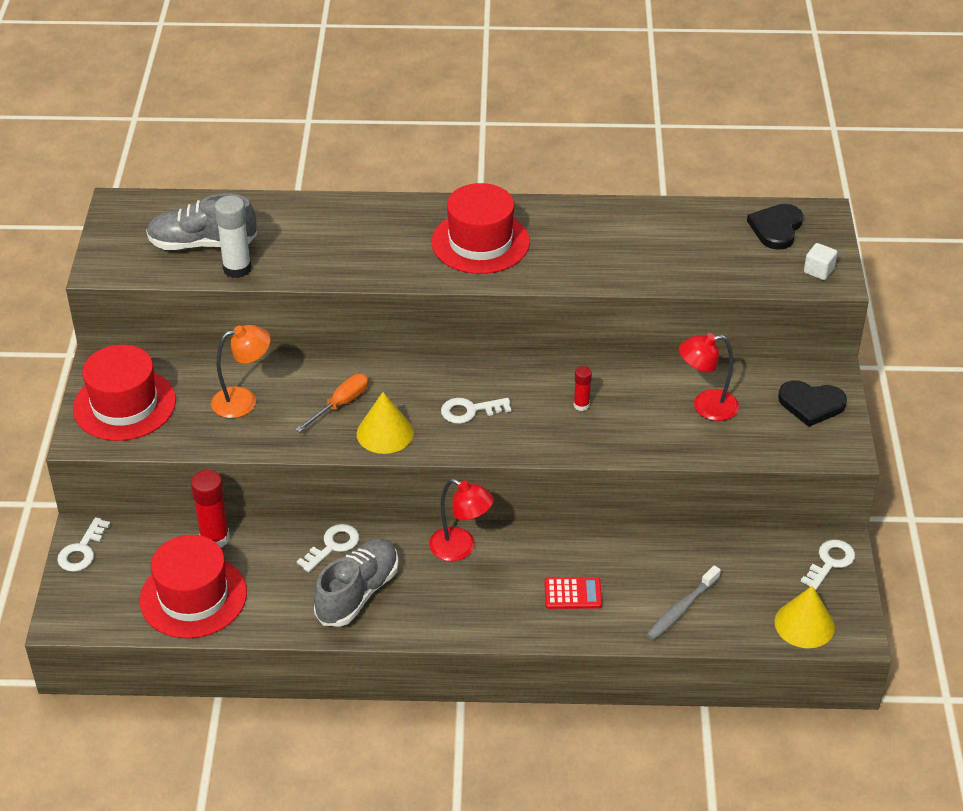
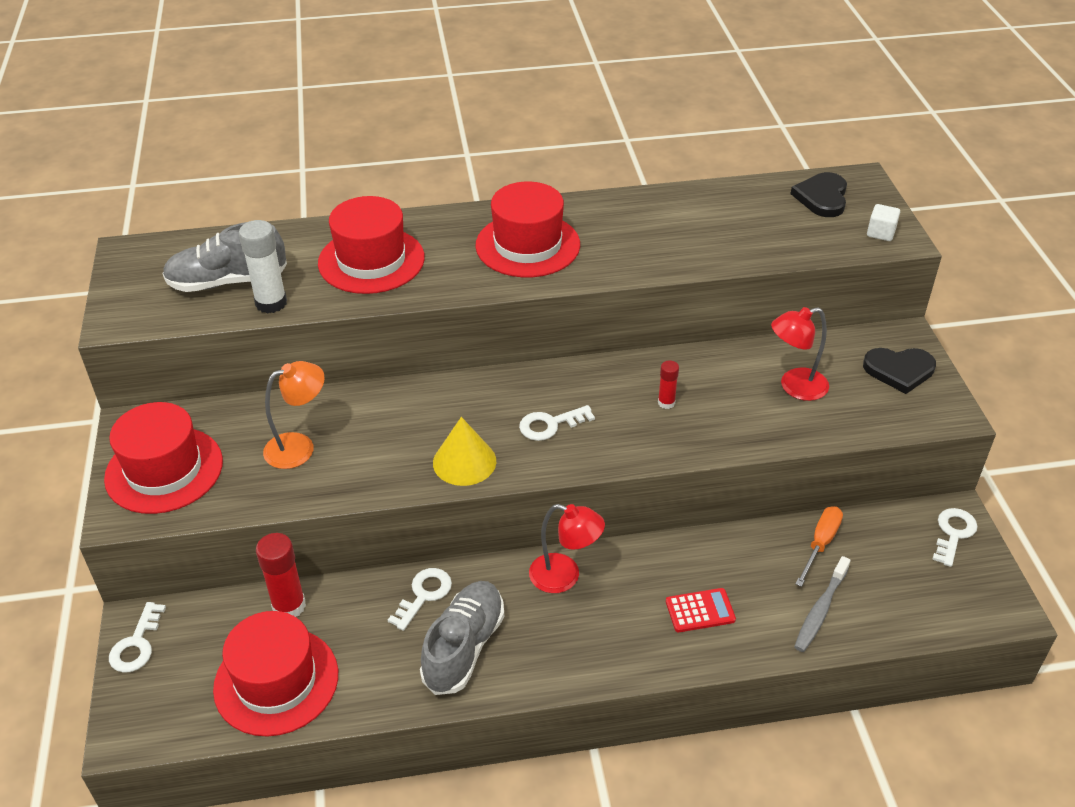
camera: 10 degrees left, 0 degrees up
orange screwdriver [295,374,369,433] -> orange screwdriver moved to [795,506,843,587]
yellow cone [775,586,835,648] -> none
none -> red hat [318,196,425,294]

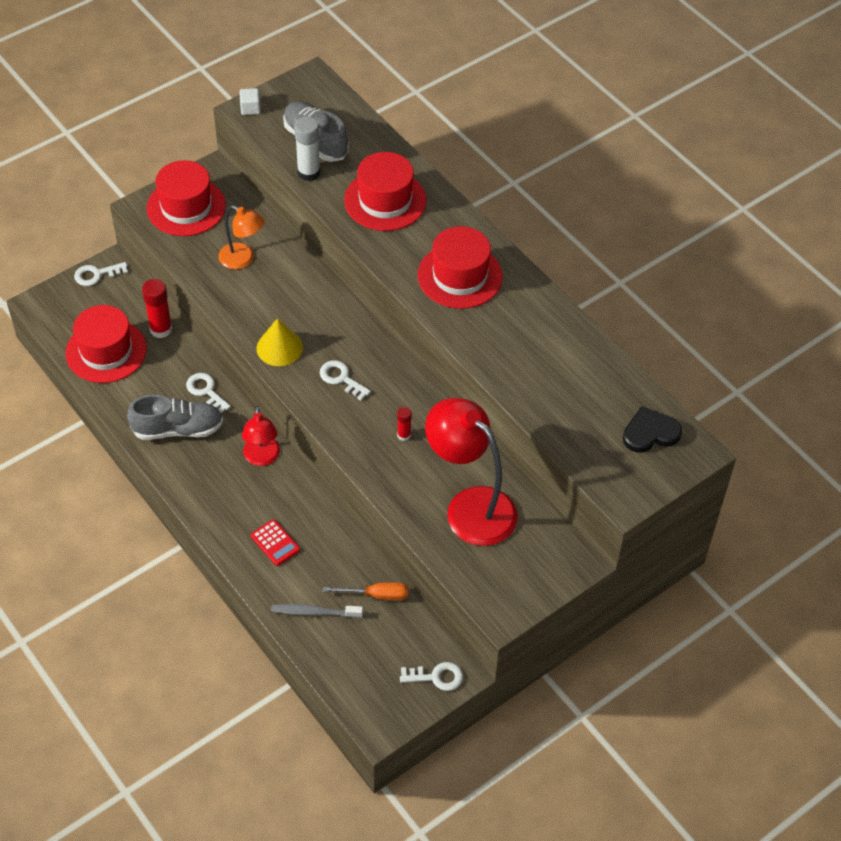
camera: 60 degrees right, 10 degrees up
white key [388,568,452,631] -> white key turned 135 degrees counterclockwise [186,373,231,413]
red lamp [771,307,829,401] -> red lamp [425,398,518,546], size x1.78
black heart [863,348,936,394] -> none
white cube [867,204,900,241] -> white cube moved to [239,88,261,115]

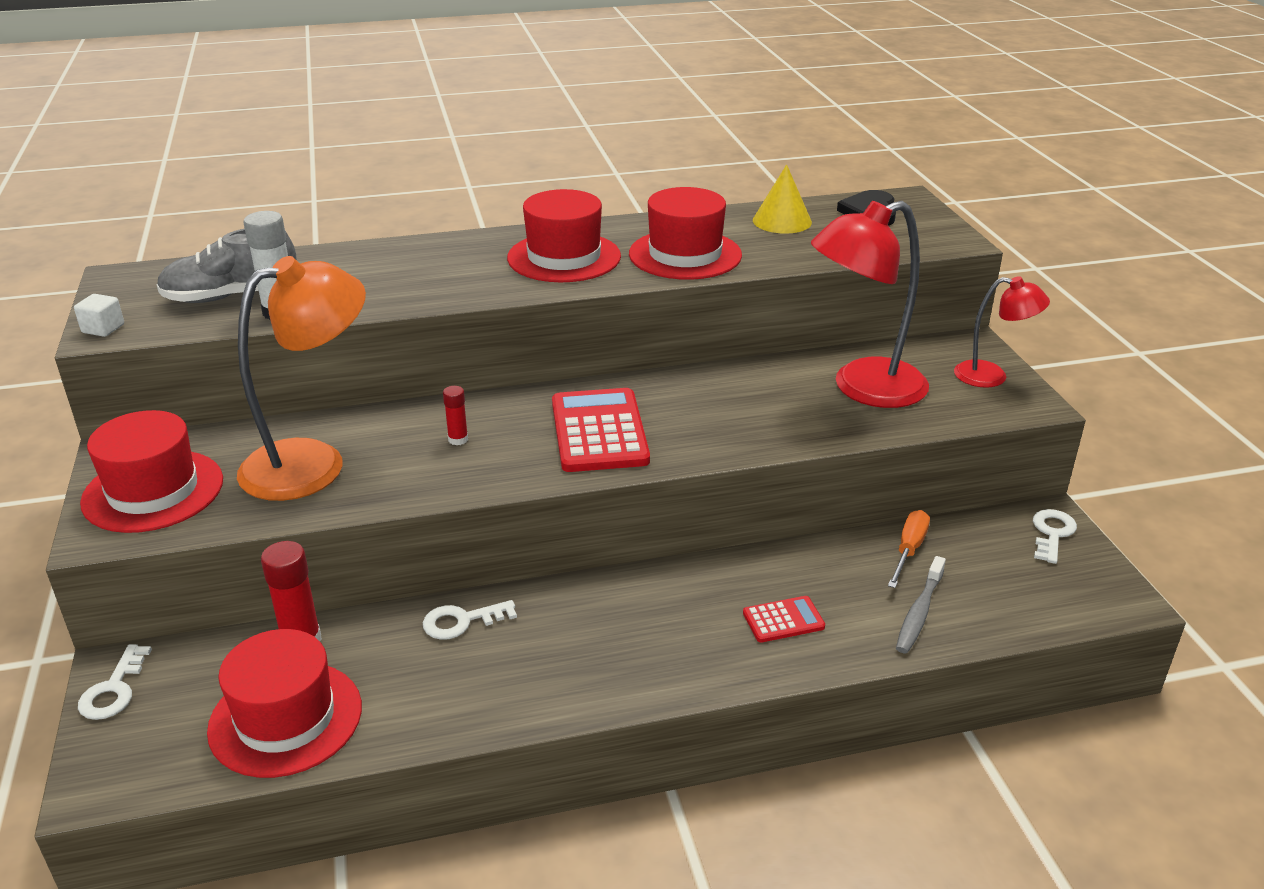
camera: 65 degrees left, 20 degrees down
grey shoe [127,395,223,440] -> none
orange lamp [218,205,265,269] -> orange lamp [237,256,366,501], size x1.78
red lamp [242,406,280,466] -> red lamp moved to [954,276,1050,388]
yellow cone [256,318,303,366] -> yellow cone moved to [753,164,812,234]
white key [320,360,371,401] -> red calculator [552,388,650,472]
red hat [344,152,426,231] -> red hat moved to [629,187,742,280]
red glue stick [397,407,412,441] -> red glue stick moved to [443,386,468,445]

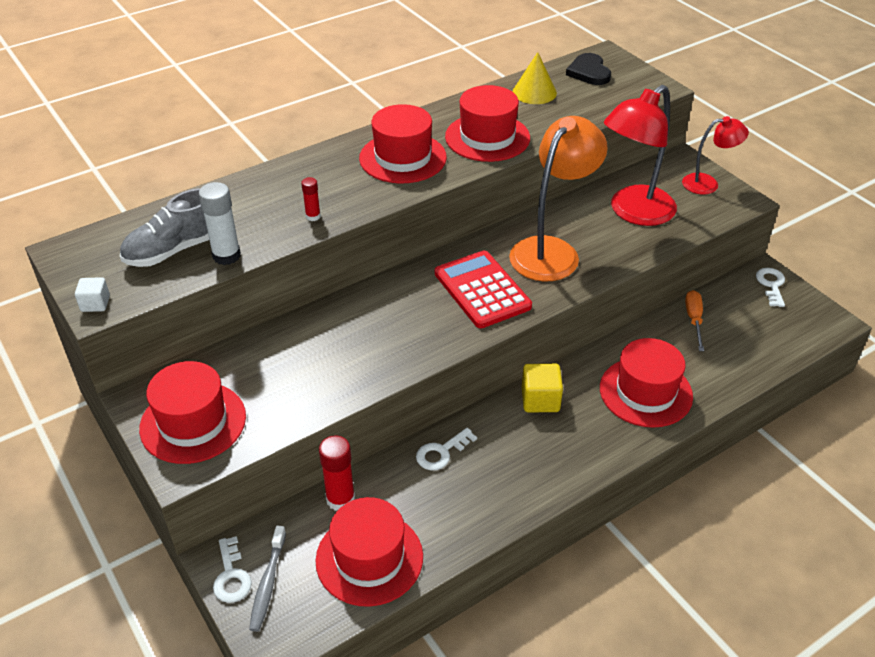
camera: 20 degrees left, 10 degrees up
orange lamp [237,256,366,501] -> orange lamp moved to [509,116,608,281]
red glue stick [443,386,468,445] -> red glue stick moved to [301,177,321,221]
red calculator [743,596,825,643] -> red hat [600,338,693,428]
grey toothbrush [896,556,946,653] -> grey toothbrush moved to [249,526,286,632]
none -> yellow cube [522,364,563,412]

